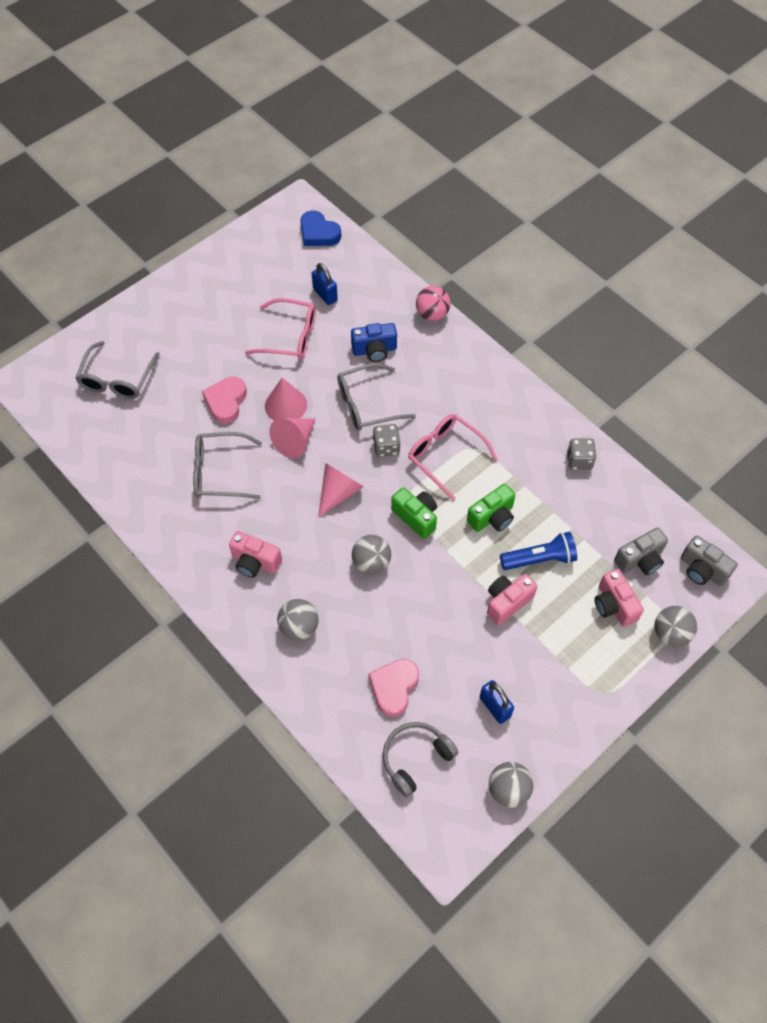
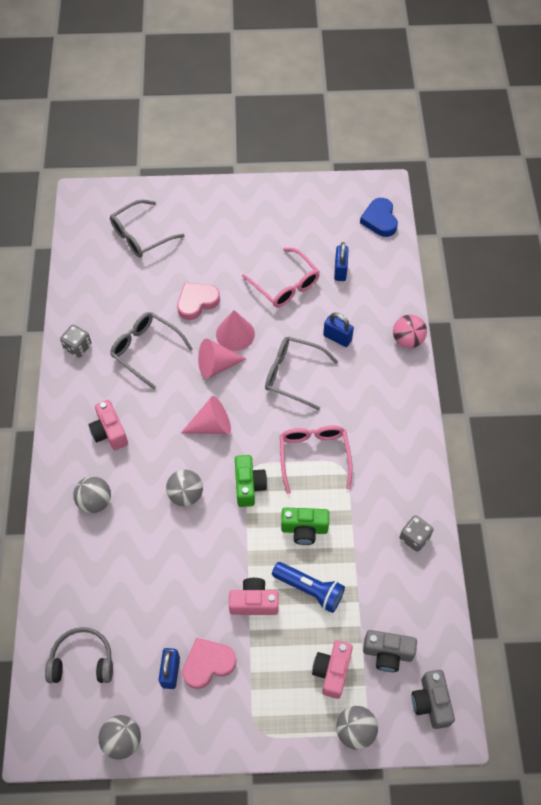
camera: 40 degrees right, 0 degrees up
blue camera [351,323,397,362] -> blue padlock [323,313,354,347]
pink heart [368,659,419,717] -> pink heart moved to [182,638,237,689]
grey dice [373,424,401,457] -> grey dice moved to [60,325,92,358]

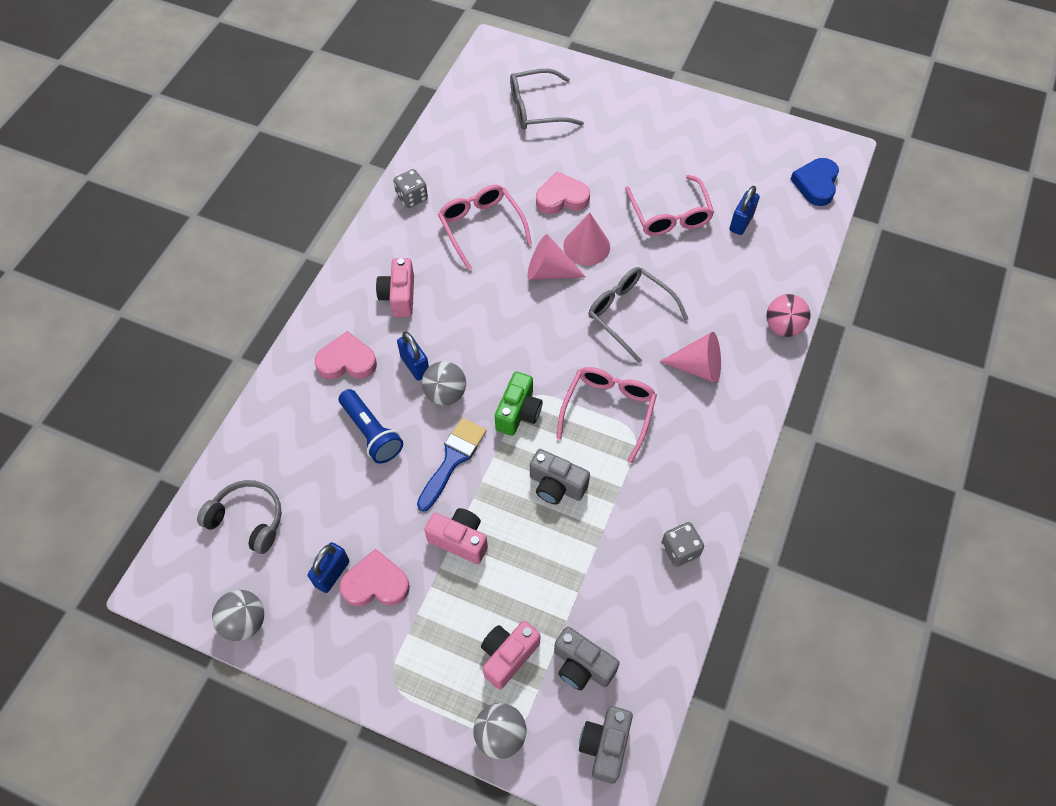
camera: 25 degrees right, 0 degrees up
grey ball [73,476,111,513] -> pink heart [314,331,377,379]
grey glasses [110,312,193,389] -> pink glasses [438,185,532,270]
pink cone [181,396,231,434] -> pink cone moved to [659,332,721,383]
blue flashlight [272,562,345,613] -> blue flashlight moved to [339,389,403,464]
green camera [281,507,329,545] -> grey camera [530,449,590,505]
blue padlock [323,313,354,347] -> blue padlock moved to [397,332,429,381]
none -> blue brush [417,418,487,512]

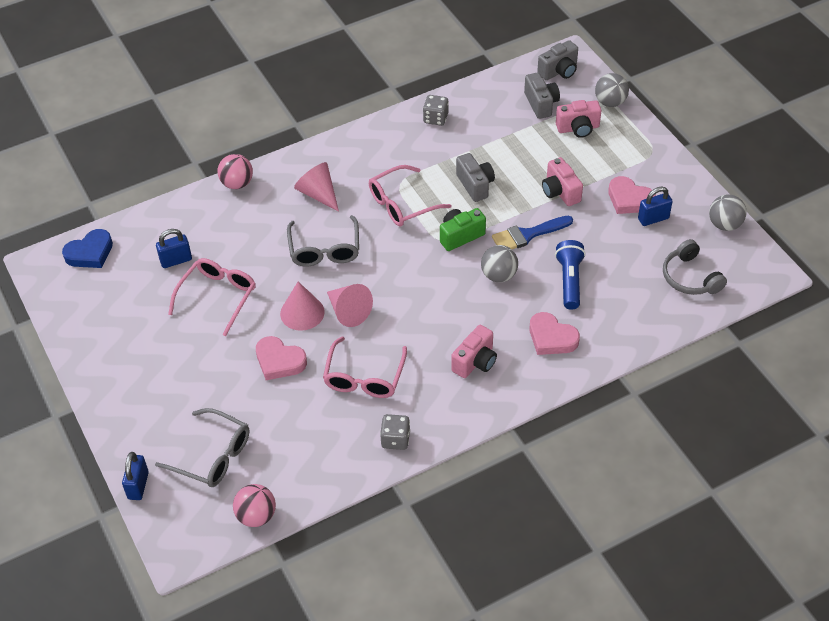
camera: 140 degrees left, 10 degrees down
blue padlock [397,332,429,381] -> blue padlock moved to [122,452,149,500]
none -> pink ball [233,484,276,527]

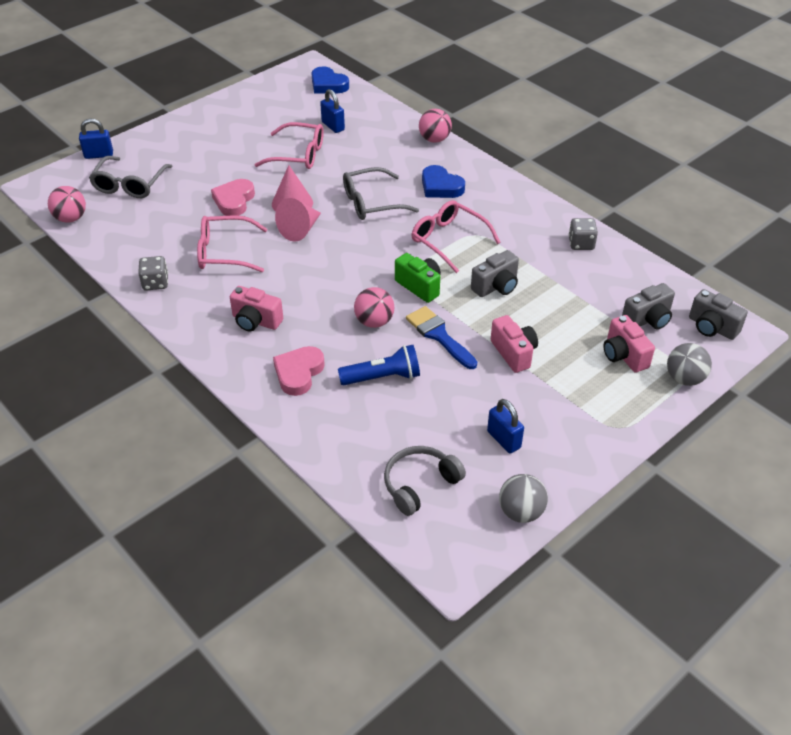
camera: 75 degrees right, 5 degrees down
pink cone [294,162,339,212] -> blue heart [422,165,465,198]
grey ball [481,245,518,282] -> pink ball [354,287,394,328]
pink camera [542,157,583,206] -> pink camera turned 105 degrees clockwise [491,315,538,373]
pink heart [608,176,656,214] -> none

